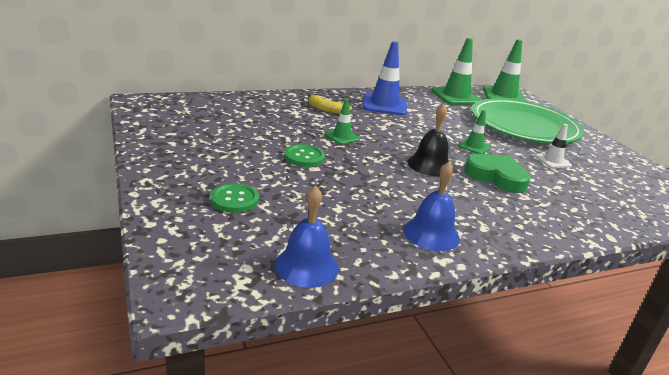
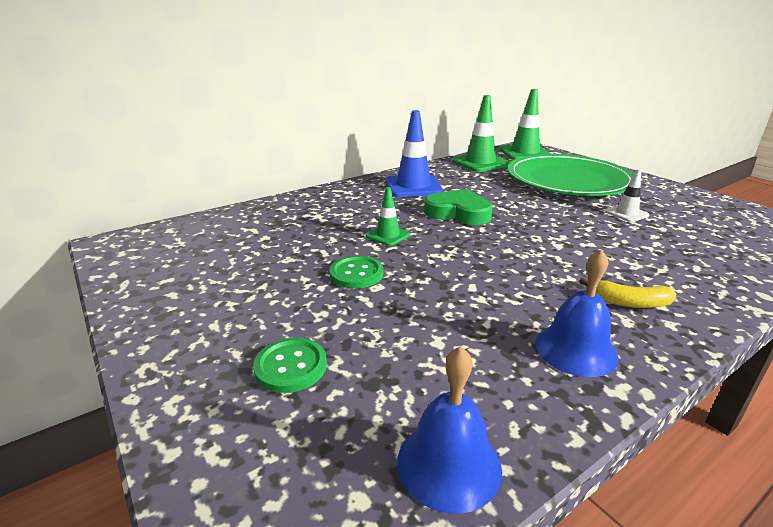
camera: 10 degrees left, 0 degrees up
yellow banana [308,94,352,114] -> yellow banana moved to [579,278,677,308]
black bell [407,104,449,176] -> none
green traffic cone [458,110,491,154] -> none
green heart [464,154,531,193] -> green heart moved to [424,189,493,225]

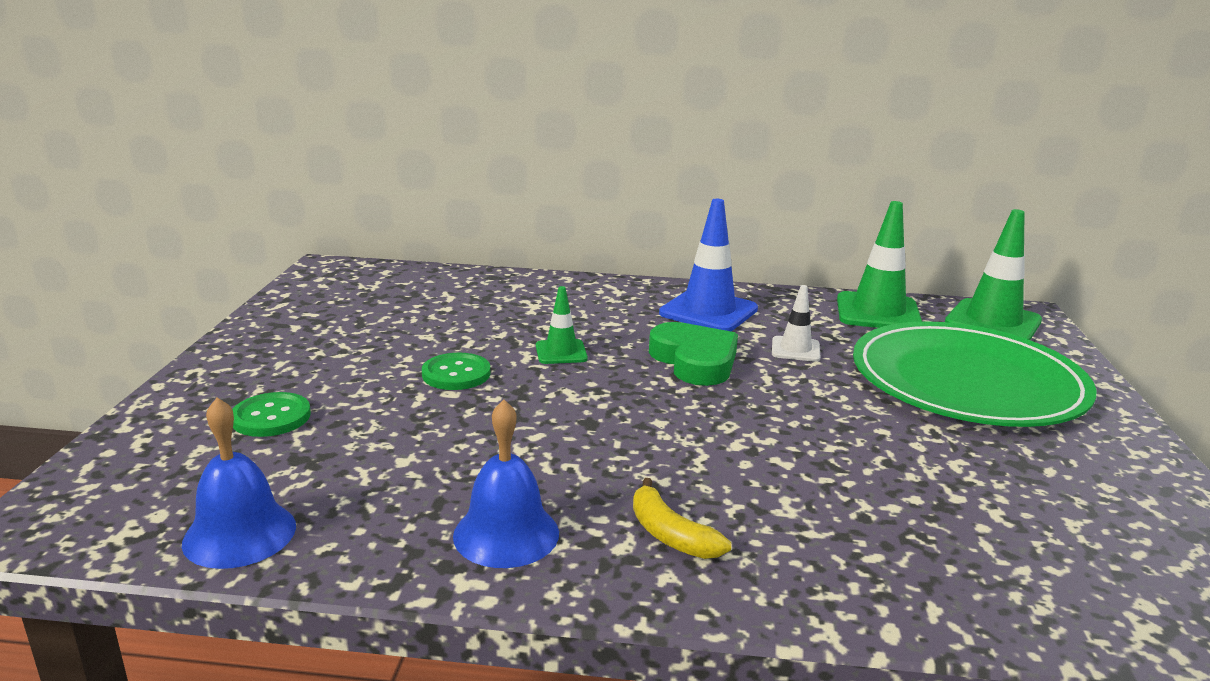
camera: 40 degrees right, 5 degrees down
white traffic cone [605,169,650,222] -> white traffic cone moved to [772,285,821,362]

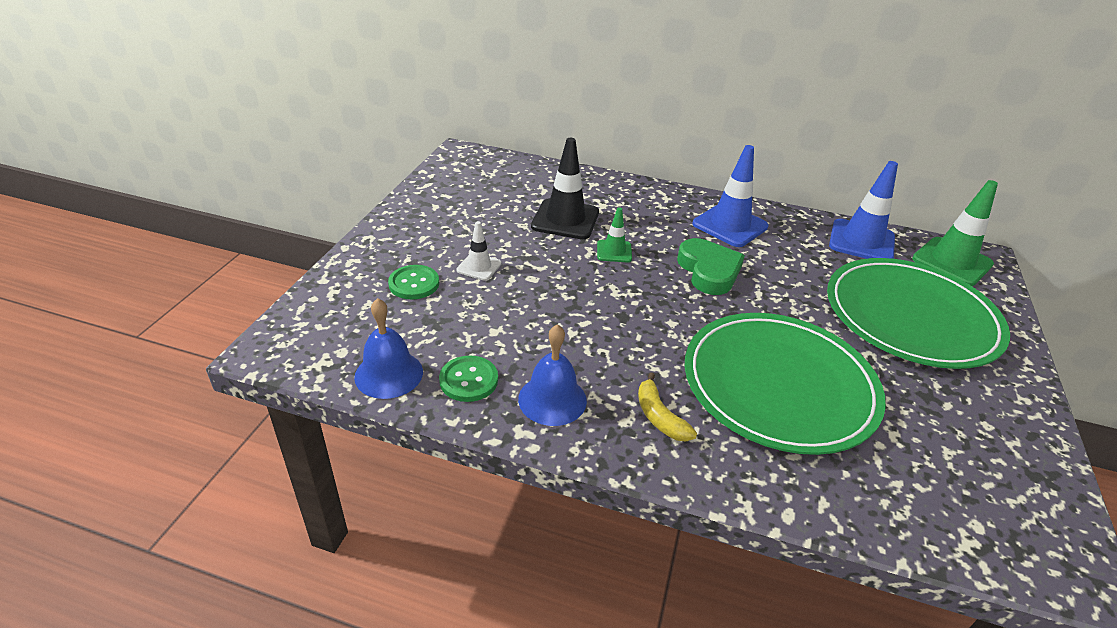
camera: 10 degrees right, 15 degrees up
green button [422,353,490,390] -> green button moved to [439,356,498,402]
white traffic cone [772,285,821,362] -> white traffic cone moved to [456,221,502,281]
green traffic cone [837,201,922,328] -> blue traffic cone [829,161,898,259]
none -> black traffic cone [531,138,599,239]
none -> green plate [685,313,886,455]

